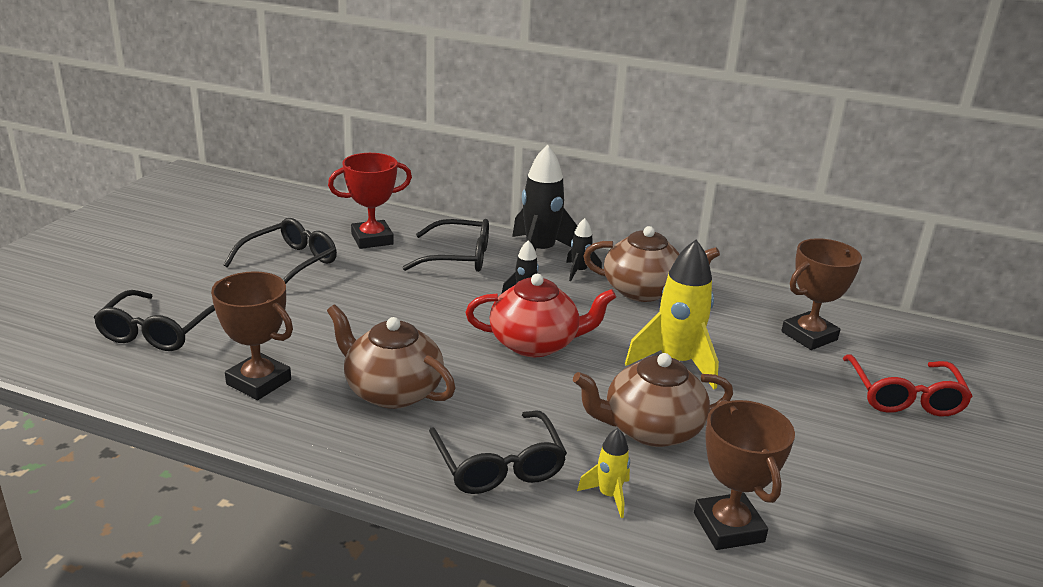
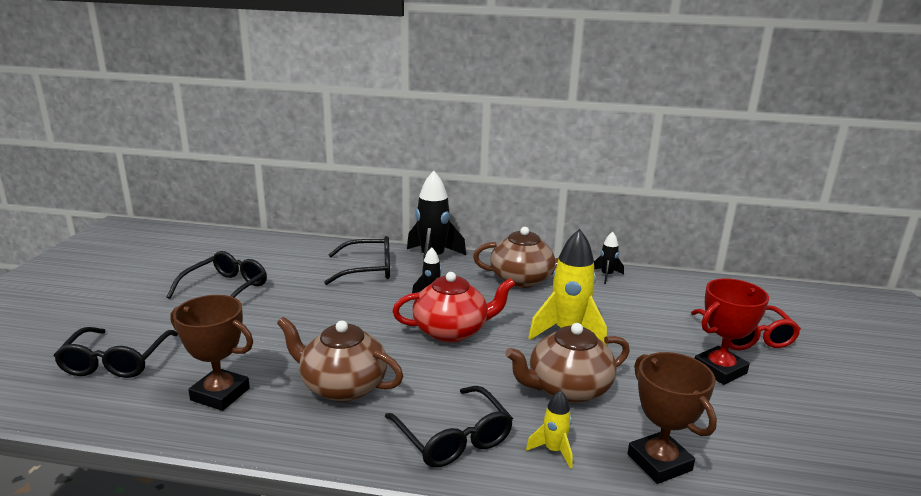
camera: 10 degrees left, 5 degrees down
red trophy [328,153,412,249] -> red trophy moved to [694,278,769,385]
black rocket [566,218,602,281] -> black rocket moved to [594,232,624,284]
brown trophy [781,238,862,350] -> none

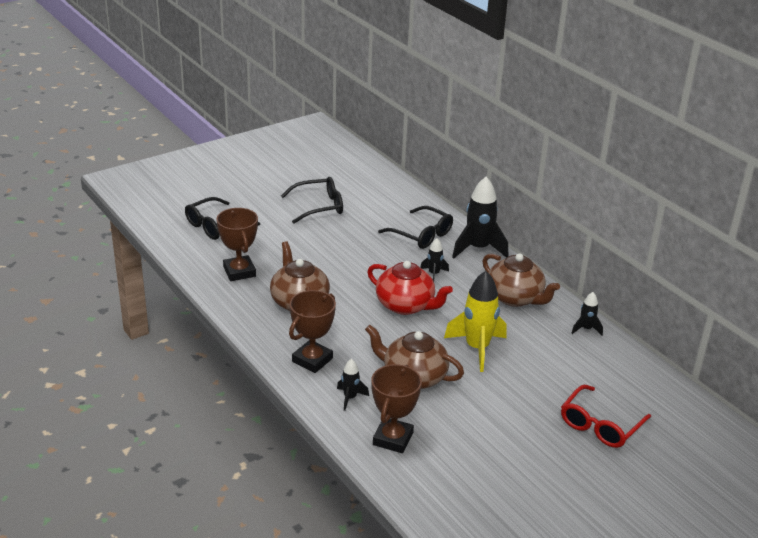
camera: 45 degrees right, 10 degrees up
black glasses [385,386,513,467] -> brown trophy [289,290,336,373]
yellow rocket [526,390,573,469] -> black rocket [337,359,369,411]
red trophy [694,278,769,385] -> none

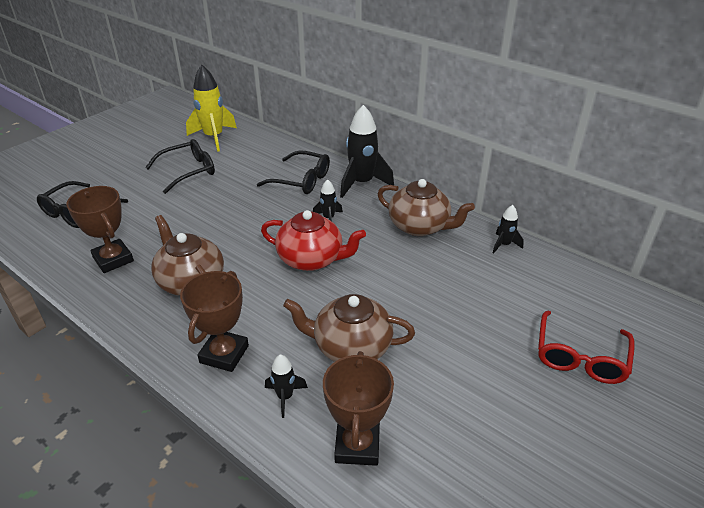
camera: 15 degrees left, 5 degrees up
yellow rocket [444,271,507,372] -> yellow rocket moved to [186,65,237,152]

